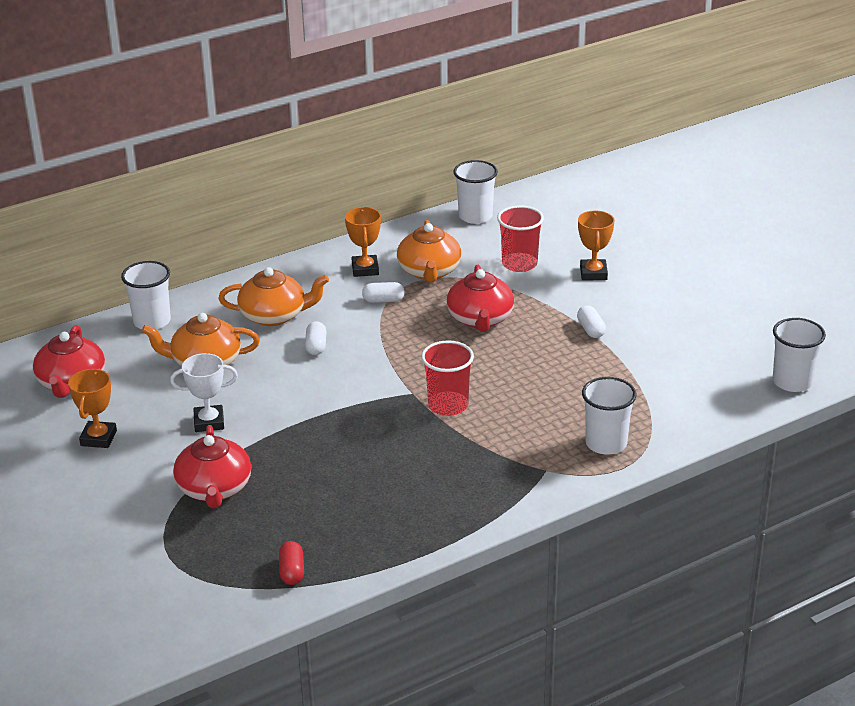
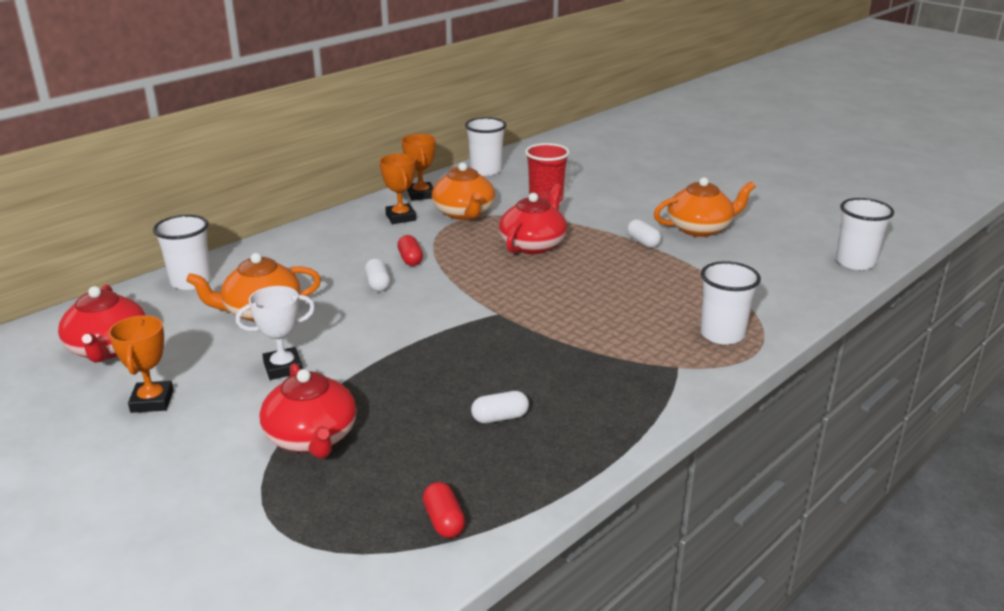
camera: 15 degrees left, 5 degrees down
orange teapot [218,267,329,326] -> orange teapot moved to [654,177,756,237]
white capsule [362,282,405,303] -> white capsule moved to [471,391,529,423]
red cup [421,340,474,416] -> none
red teapot [447,265,514,332] -> red teapot turned 135 degrees counterclockwise [499,184,567,254]
orange trophy [578,211,614,280] -> orange trophy moved to [402,134,436,200]
none -> red capsule [397,235,423,266]

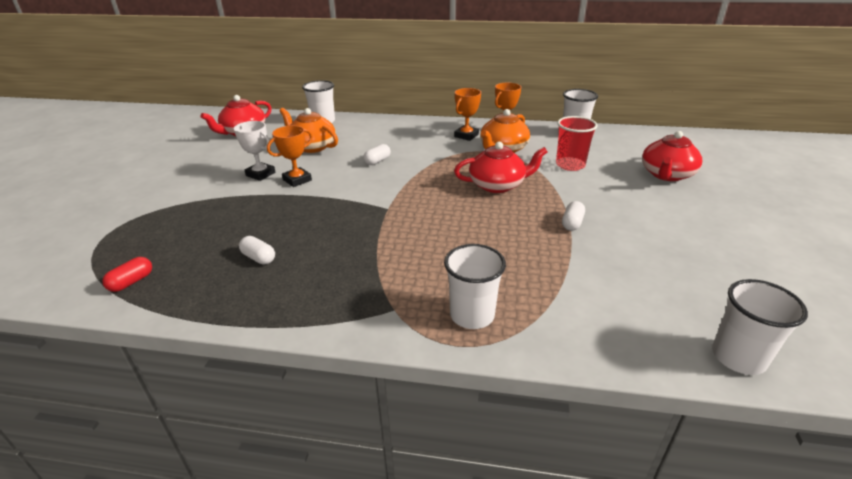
camera: 55 degrees right, 5 degrees up
orange trophy [108,315,173,413] -> orange trophy moved to [267,126,313,187]
red teapot [259,363,357,459] -> red teapot moved to [642,131,702,181]
red capsule [397,235,423,266] -> none
orange teapot [654,177,756,237] -> none

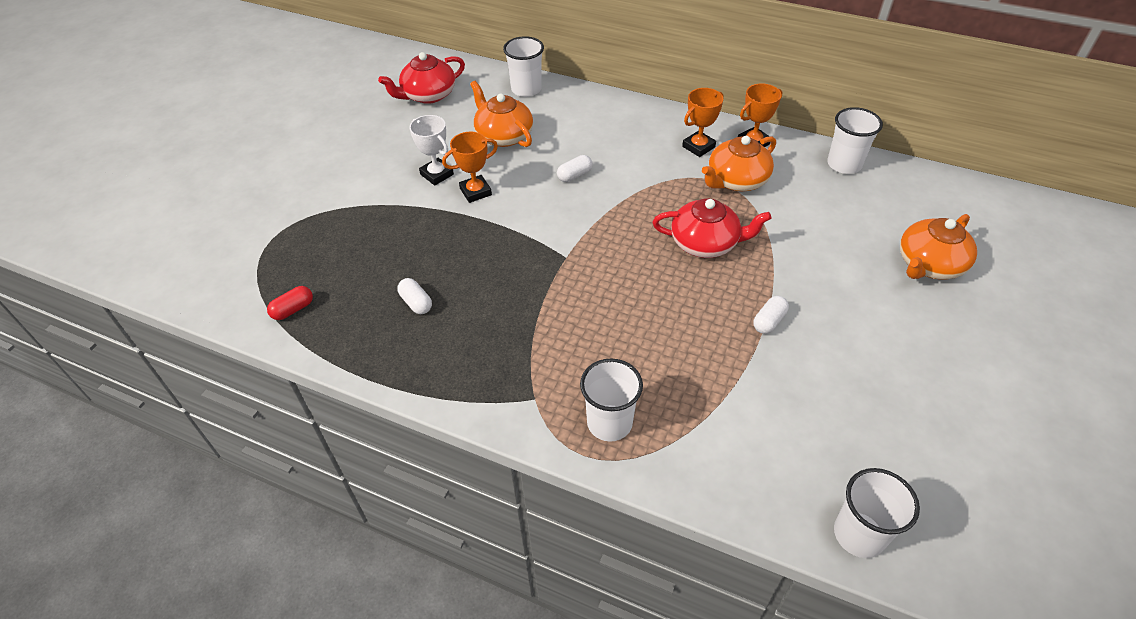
camera: 15 degrees right, 15 degrees up
red cup [556,116,597,171] -> none
red teapot [642,131,702,181] -> orange teapot [900,214,977,280]

